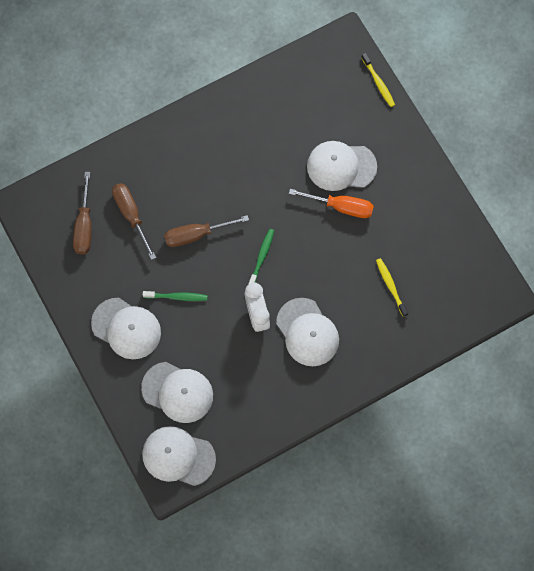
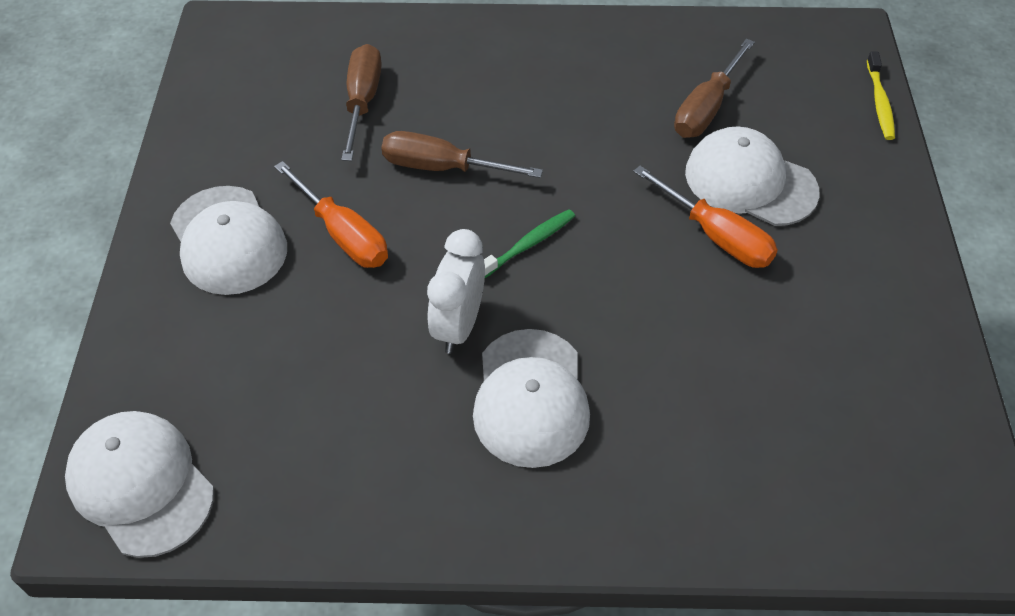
camera: 30 degrees right, 20 degrees down
brown screwdriver [73,172,92,255] -> brown screwdriver moved to [674,39,755,138]
white cap [141,362,213,423] -> none
green toothbrush [143,291,207,301] -> orange screwdriver [274,161,388,268]
yellow toothbrush [376,258,408,317] -> none

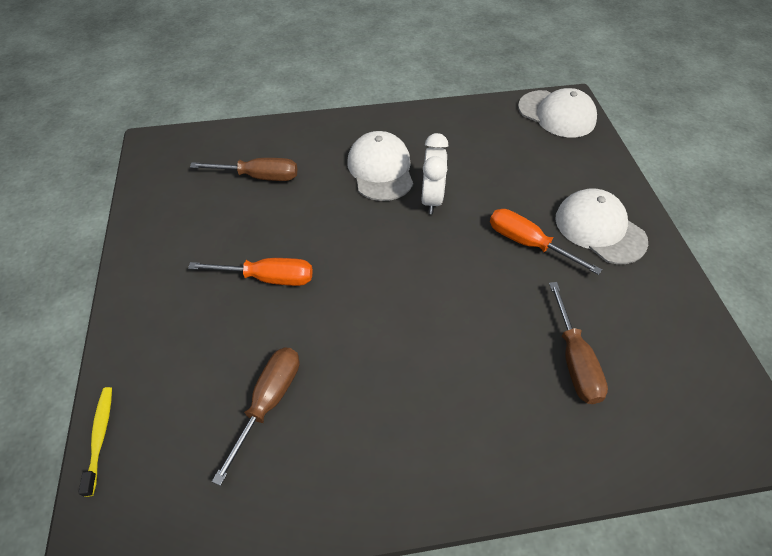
camera: 170 degrees right, 0 degrees up
brown screwdriver [381,131,543,178] -> brown screwdriver moved to [190,158,297,181]
green toothbrush [484,209,575,278] -> none
orange screwdriver [633,166,778,268] -> orange screwdriver turned 150 degrees clockwise [188,258,313,286]
white cap [685,126,820,226] -> none

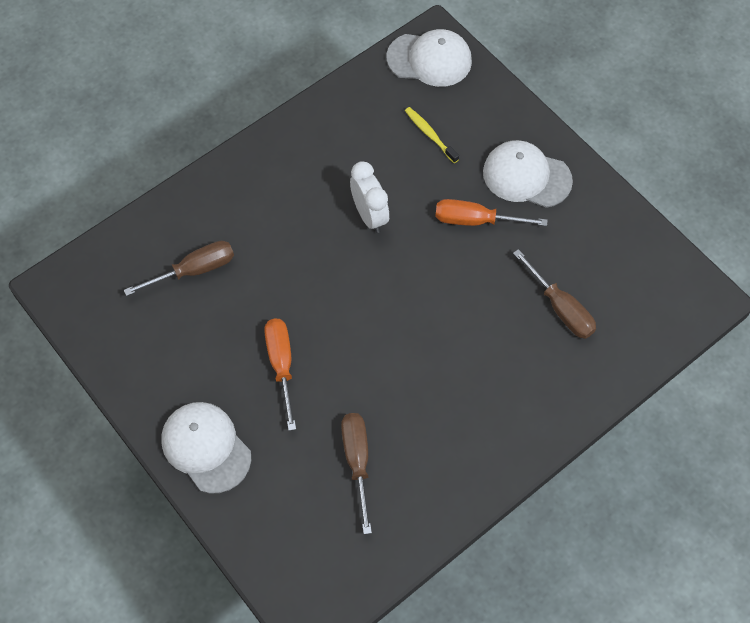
camera: 30 degrees left, 10 degrees up
yellow toothbrush [78,387,112,497] -> yellow toothbrush moved to [405,107,459,163]
orange screwdriver [188,258,313,286] -> orange screwdriver turned 75 degrees counterclockwise [264,318,296,431]
white cap [347,131,413,201] -> white cap moved to [161,402,251,494]

